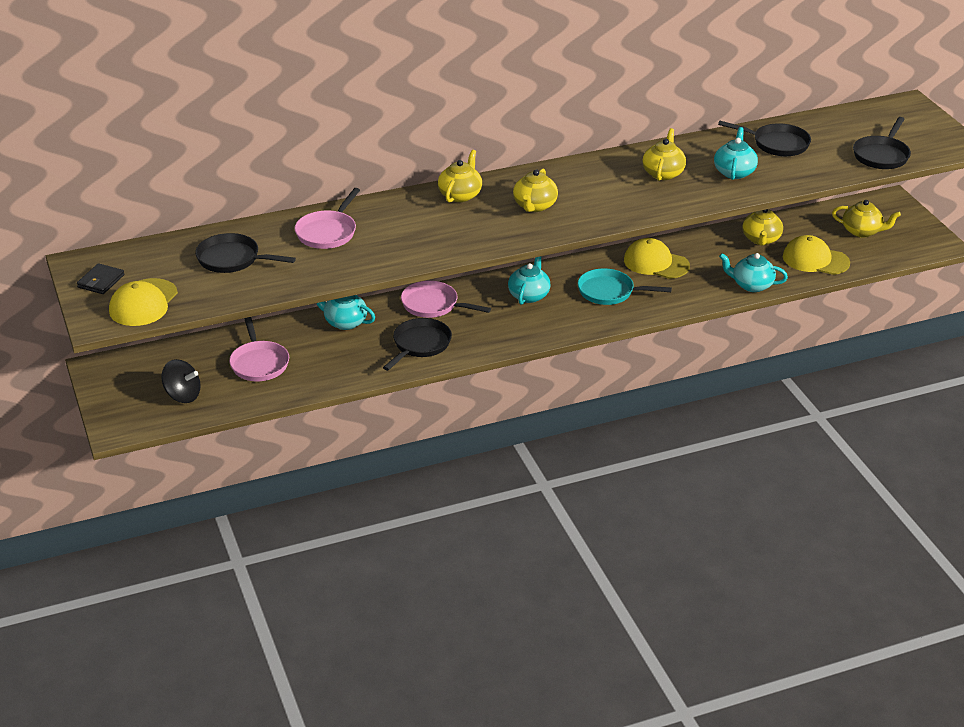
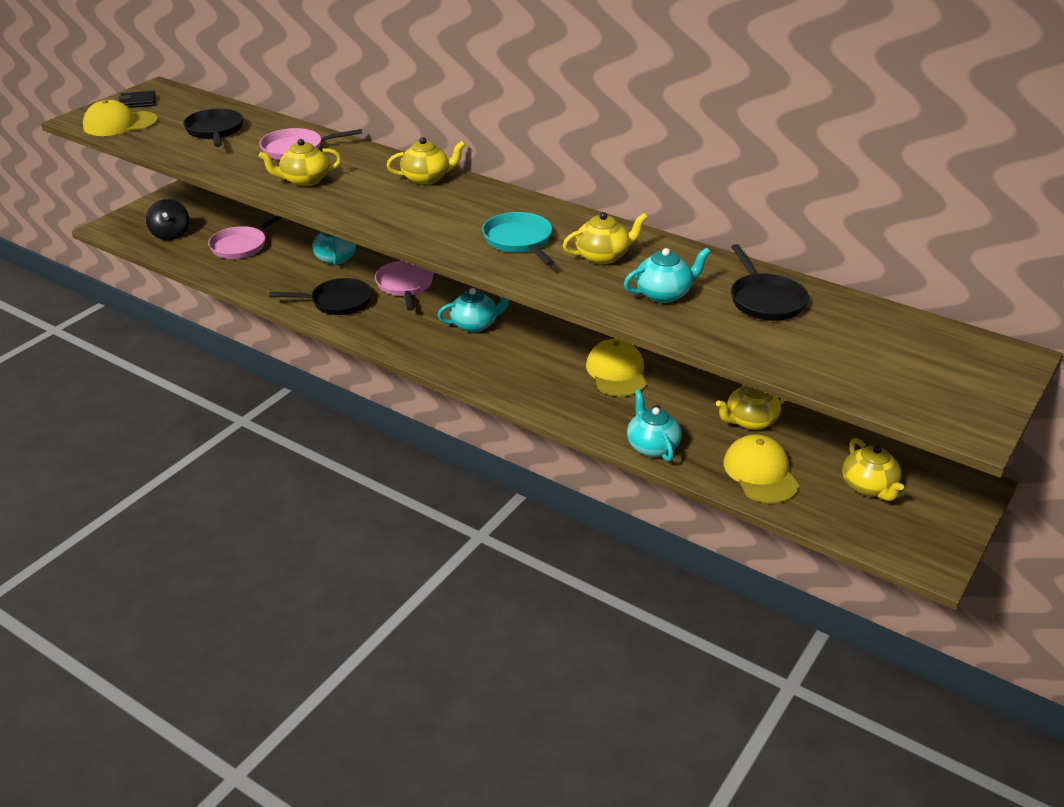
camera: 55 degrees right, 0 degrees up
yellow teapot [513,169,558,212] -> yellow teapot moved to [259,139,341,187]
turquoise pan [578,268,672,305] -> turquoise pan moved to [482,212,554,266]
black pan [853,117,911,169] -> none

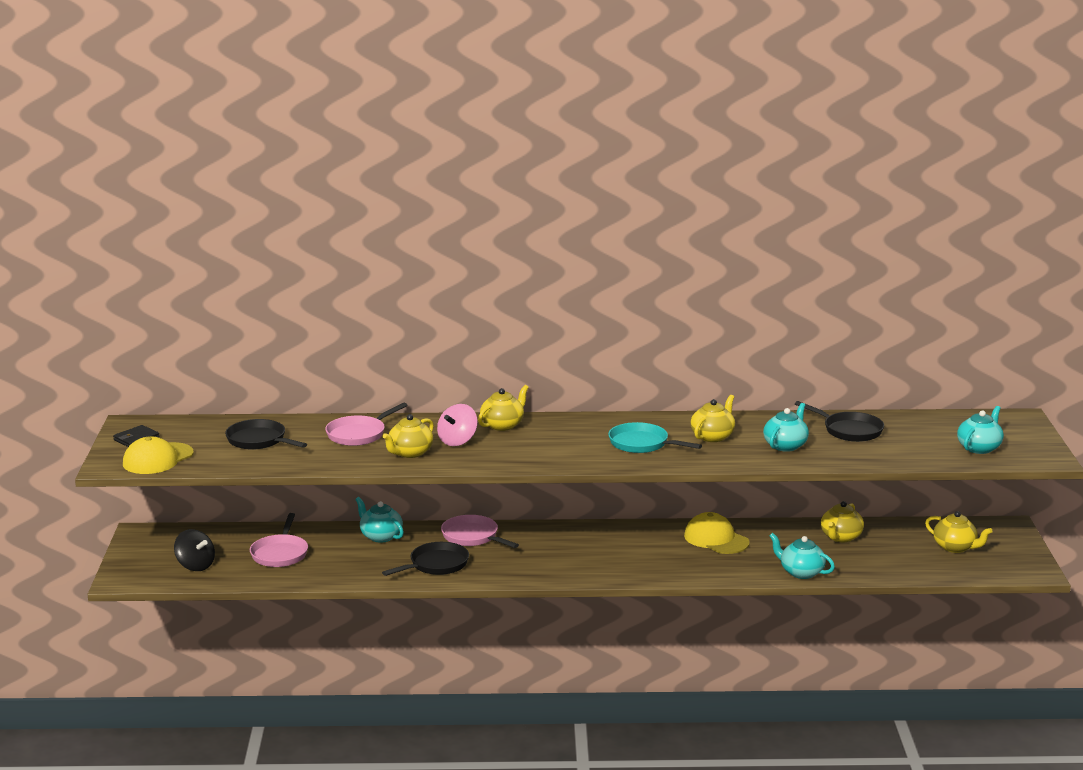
camera: 35 degrees left, 15 degrees down
turquoise teapot [437,288,509,332] -> turquoise teapot moved to [957,406,1004,454]
yellow cap [723,434,799,504] -> none
none -> pink spinning top [437,404,478,446]

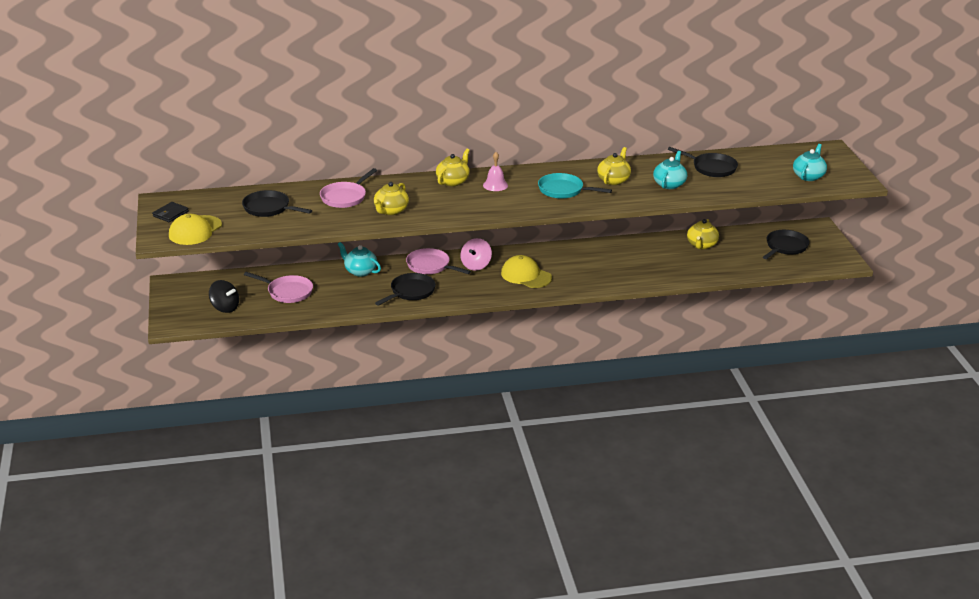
camera: 10 degrees left, 10 degrees up
pink pan [250,513,308,567] -> pink pan turned 60 degrees counterclockwise [244,272,313,303]
pink spinning top [437,404,478,446] -> pink spinning top moved to [460,238,492,271]
yellow cap [684,512,749,554] -> yellow cap moved to [501,255,552,288]
turquoise teapot [770,533,835,579] -> none
yellow teapot [925,511,992,553] -> black pan [763,230,809,259]
none -> pink bell [483,152,508,191]

